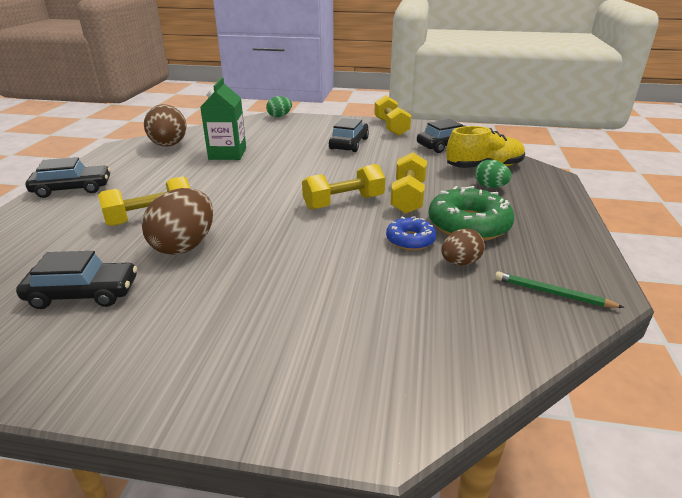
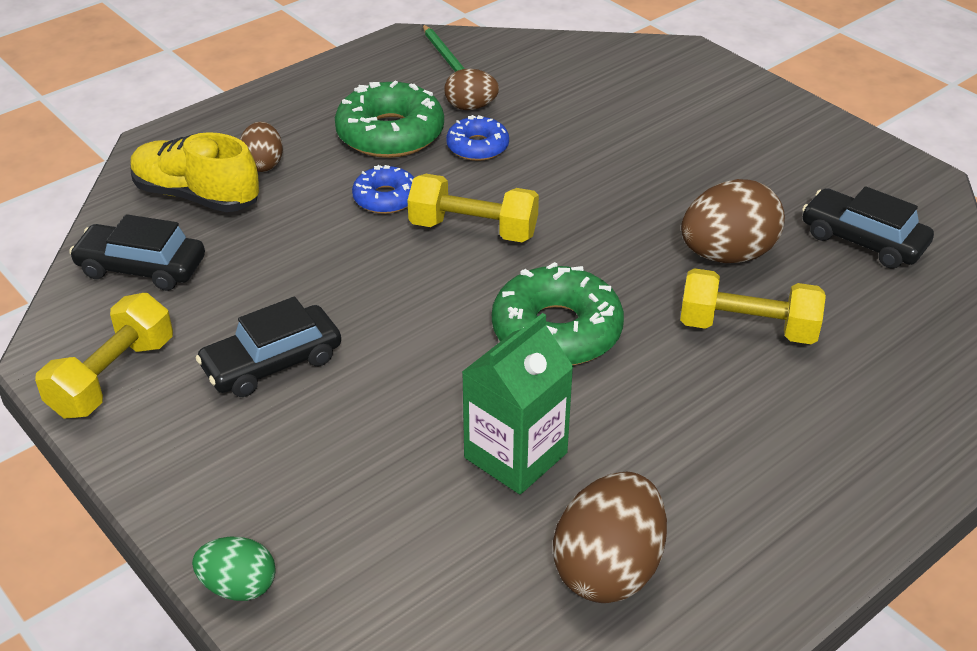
camera: 140 degrees left, 10 degrees up
black car [26,157,111,198] -> none
yellow dumbbell [390,152,427,214] -> blue donut [352,165,414,214]
green egg [475,160,512,188] -> brown egg [240,122,283,172]
none -> green donut [492,262,624,365]

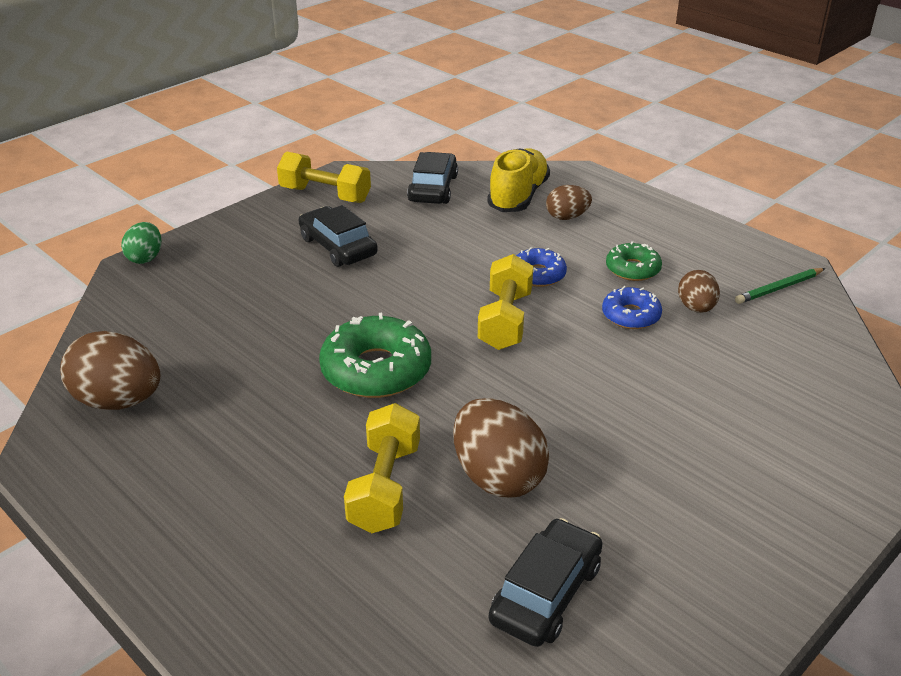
camera: 85 degrees right, 5 degrees down
green donut [335,81,444,158] -> green donut [606,241,662,281], size x0.57
green carton [462,313,573,494] -> none

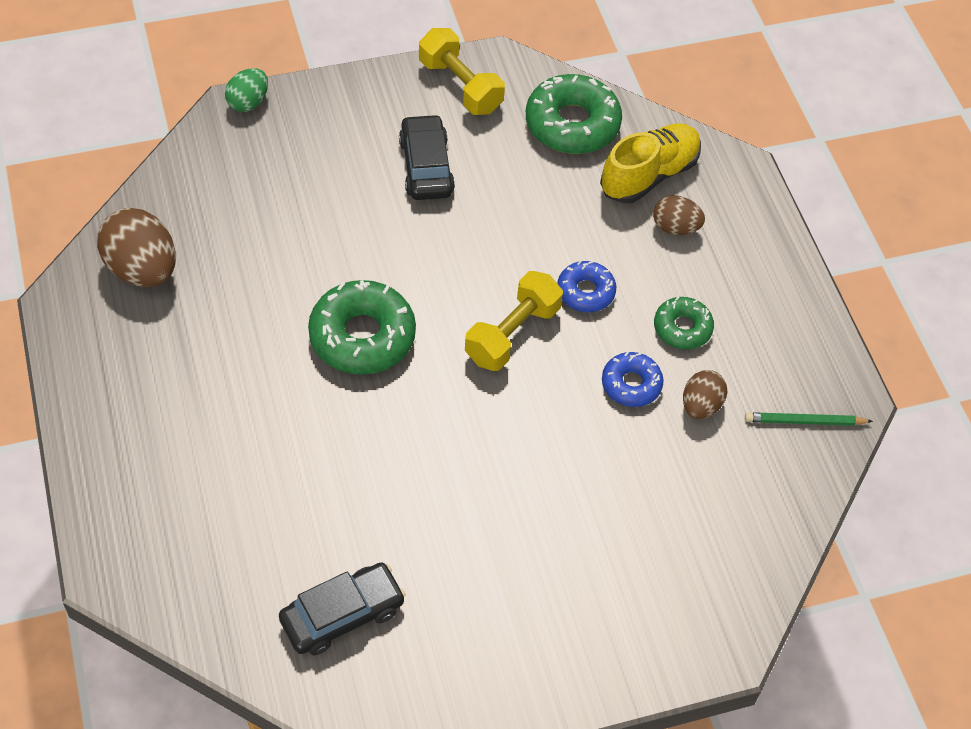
camera: 25 degrees right, 20 degrees up
yellow dumbbell [344,403,420,533] -> none
black car [407,152,458,204] -> green donut [526,74,622,154]
brown egg [453,398,549,498] -> none

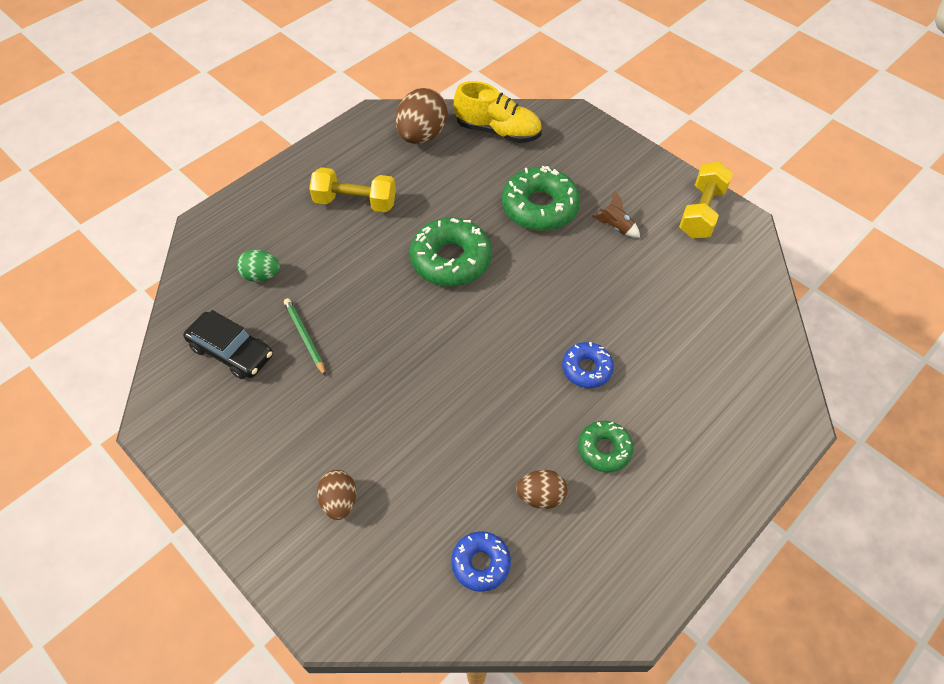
camera: 65 degrees right, 0 degrees up
green egg [225,68,268,112] -> green egg moved to [237,250,280,282]
black car [399,114,455,200] -> brown rocket [592,191,640,238]
yellow dumbbell [465,271,563,371] -> yellow dumbbell moved to [309,167,396,212]
green donut [526,74,622,154] -> green donut moved to [502,166,580,231]
yellow shoe [600,123,701,203] -> yellow shoe moved to [454,81,542,143]
blue donut [602,352,664,407] -> blue donut moved to [451,531,511,592]
brown egg [653,195,705,235] -> brown egg moved to [317,470,356,520]
green pencil [745,412,873,426] -> green pencil moved to [284,298,326,376]

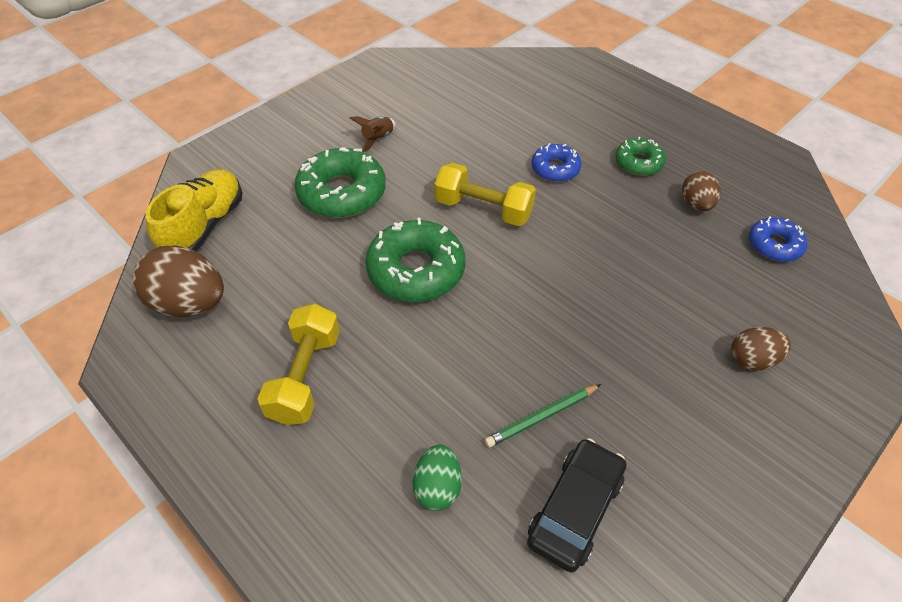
camera: 90 degrees left, 5 degrees down
yellow dumbbell [679,162,733,238] -> yellow dumbbell moved to [435,163,536,226]

